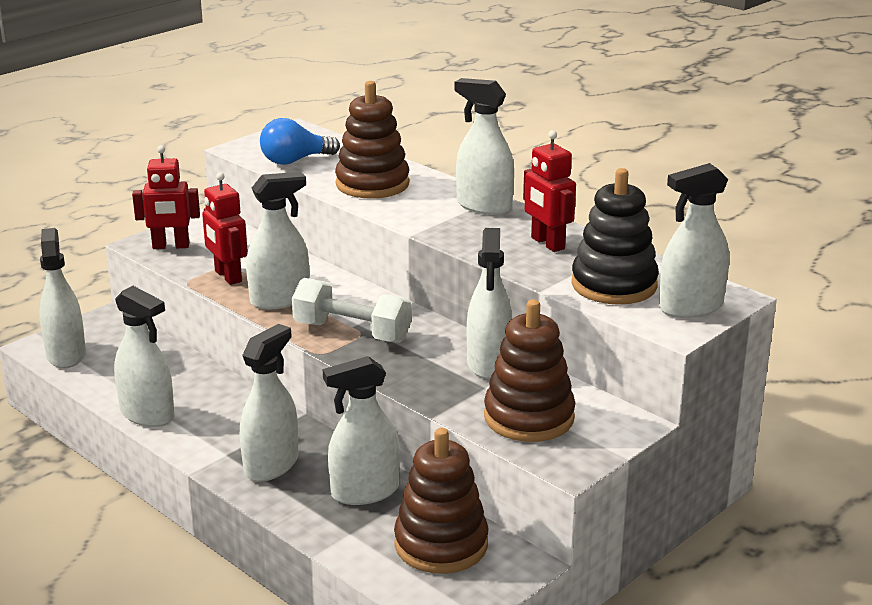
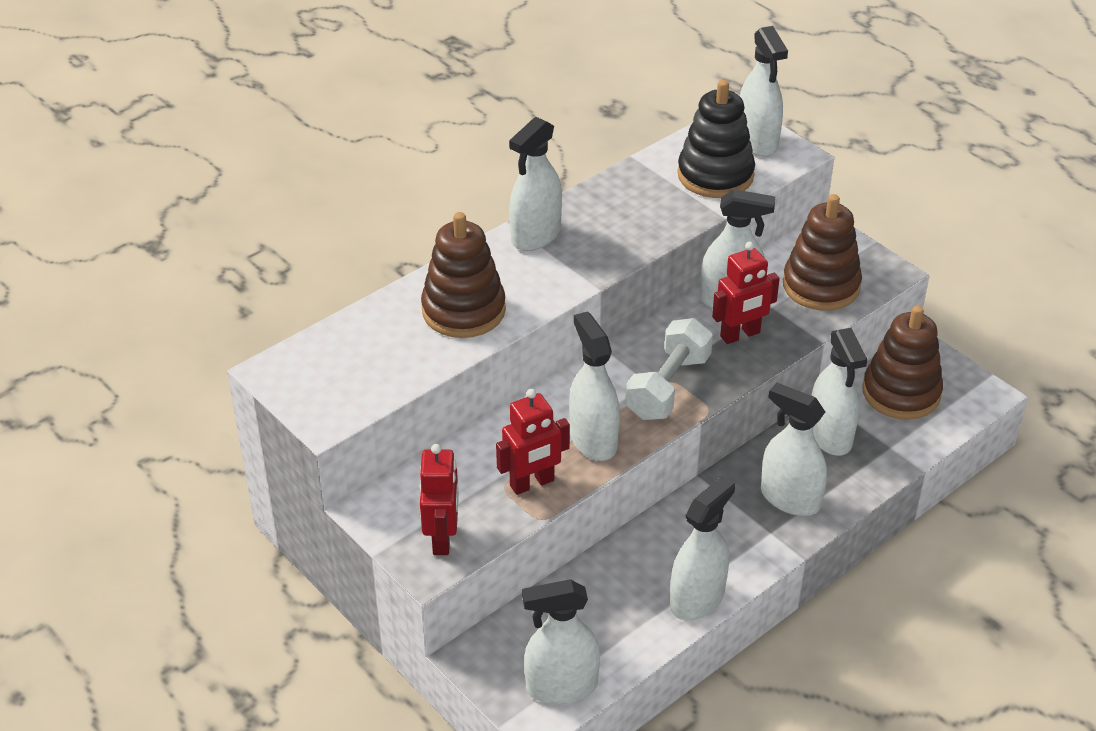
camera: 85 degrees left, 15 degrees up
blue light bulb [260,118,340,165] -> none
red robot [523,130,576,252] -> red robot moved to [712,241,780,344]

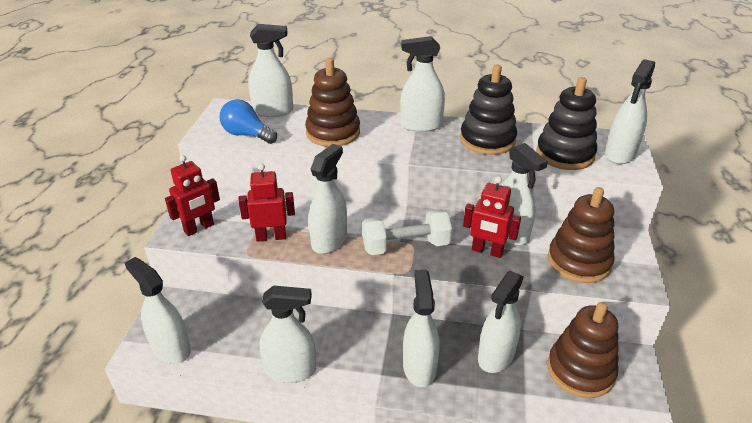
camera: 50 degrees right, 5 degrees down
red robot [496,389,570,495] -> red robot turned 150 degrees clockwise [238,163,295,242]
none -> blue light bulb [220,99,277,144]
none -> white spray bottle [248,24,293,117]
none -> black stacking toy [460,64,517,155]

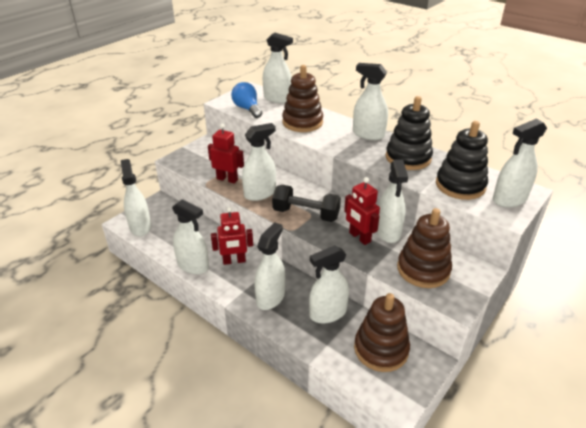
camera: 30 degrees right, 0 degrees up
red robot [165,155,220,236] -> red robot moved to [211,207,253,265]
white dumbbell [362,210,452,255] -> black dumbbell [272,185,341,222]

